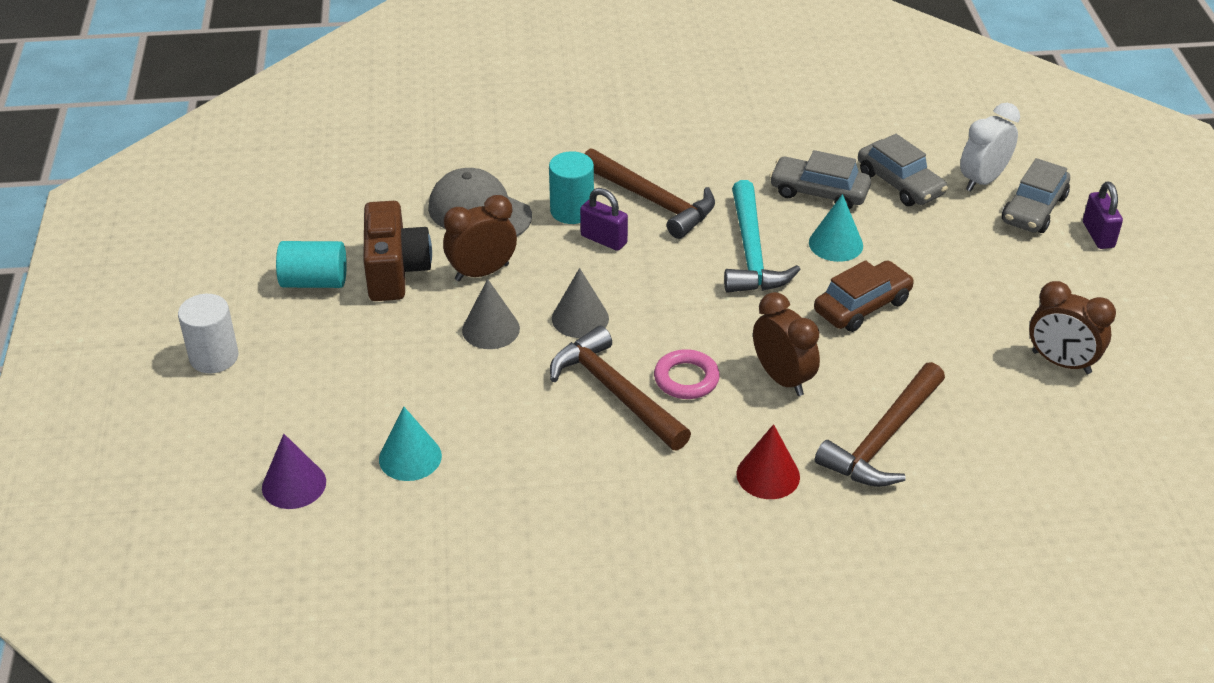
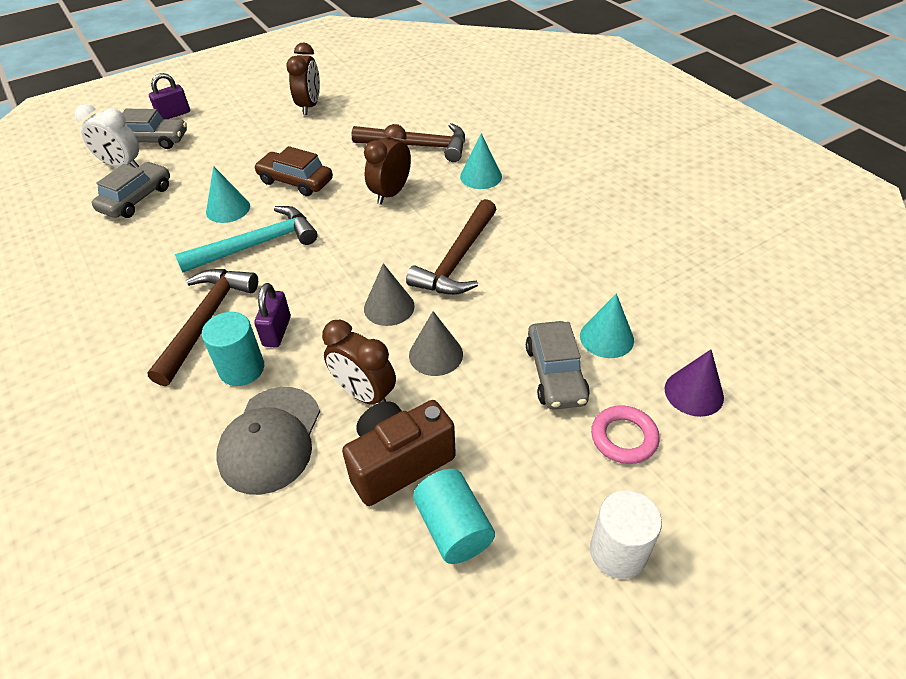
camera: 115 degrees left, 5 degrees up
pink ring [654,349,720,399] -> pink ring moved to [591,405,659,464]
red cone [736,424,800,499] -> turquoise cone [460,133,502,189]
grey car [769,150,871,210] -> grey car moved to [526,321,590,410]

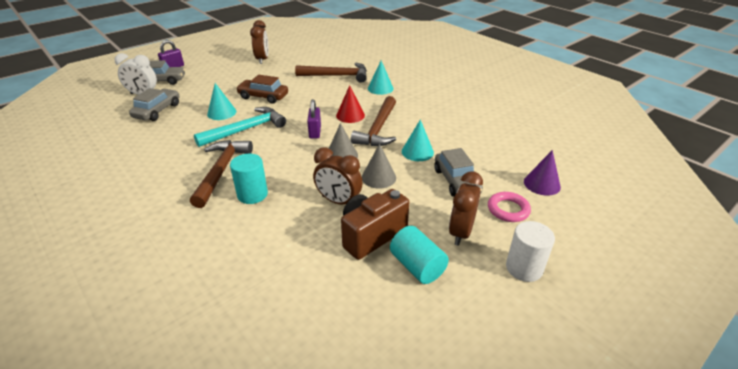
camera: 10 degrees left, 10 degrees down
grey cap [216,387,320,495] -> none
purple padlock [254,283,291,348] -> purple padlock moved to [307,99,321,138]
brown clock [364,124,411,205] -> brown clock moved to [449,171,483,246]
turquoise cone [580,293,634,358] -> turquoise cone moved to [402,119,434,161]
none -> red cone [336,85,365,123]

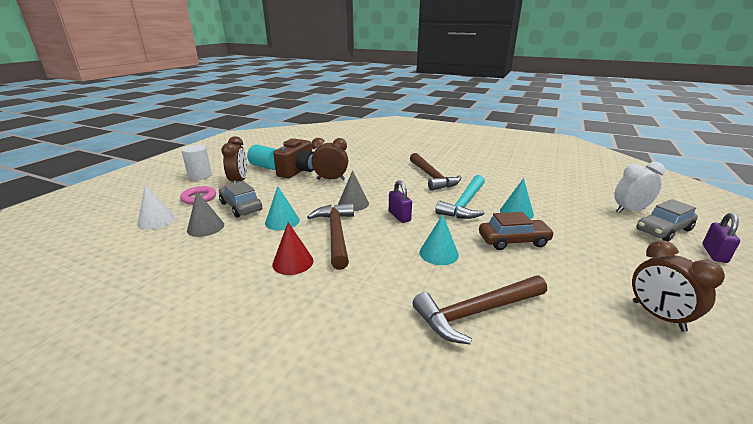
camera: 155 degrees right, 10 degrees down
grey car [129,88,179,121] -> none
turquoise cylinder [230,154,268,204] -> none
red cone [336,85,365,123] -> red cone moved to [272,222,314,275]
grey cone [362,144,396,189] -> grey cone moved to [187,191,224,237]
turquoise cone [368,61,394,95] -> turquoise cone moved to [419,214,459,265]
purple cone [524,150,561,196] -> white cone [137,185,175,229]

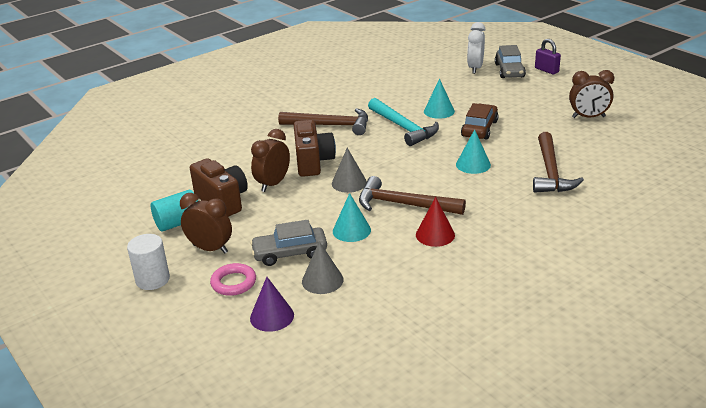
camera: 60 degrees left, 5 degrees up
white cone [137,185,175,229] -> purple cone [250,277,294,332]
purple padlock [389,180,412,223] -> none
none -> brown camera [294,120,336,177]

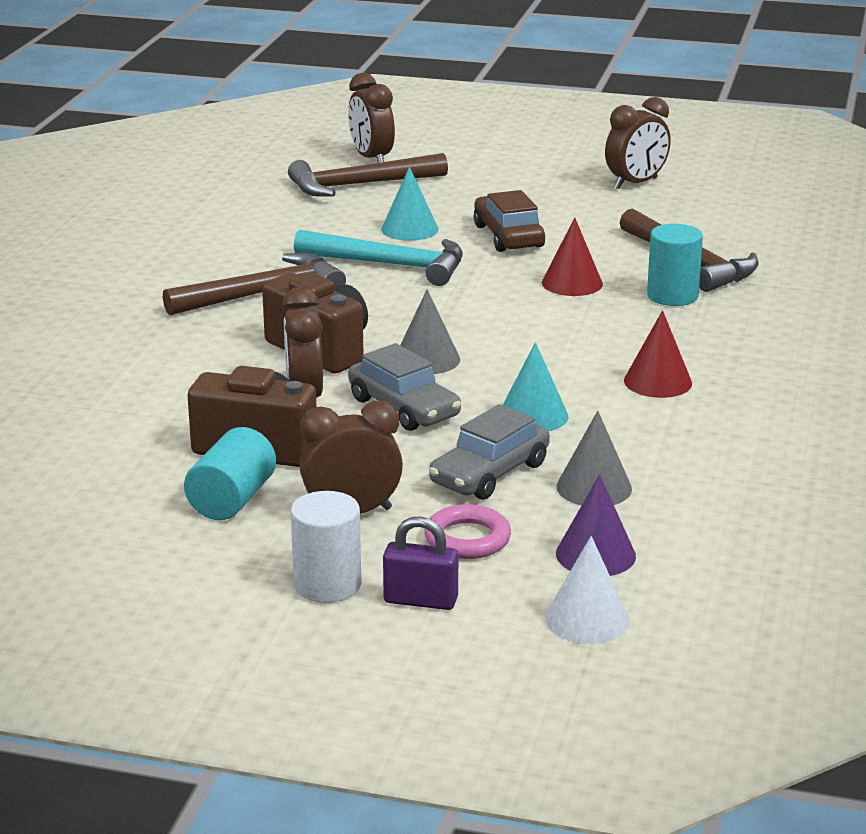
camera: 40 degrees left, 5 degrees down
brown hammer [359,176,466,215] -> brown hammer moved to [288,153,448,197]
turquoise cone [456,129,491,174] -> red cone [542,218,603,296]
white clock [467,22,485,74] -> brown clock [348,73,395,163]
grey car [495,45,526,78] -> grey car moved to [348,343,461,431]
purple padlock [535,39,561,74] -> purple padlock moved to [383,516,458,610]
none -> white cone [545,536,630,644]
none -> turquoise cylinder [647,224,703,306]

